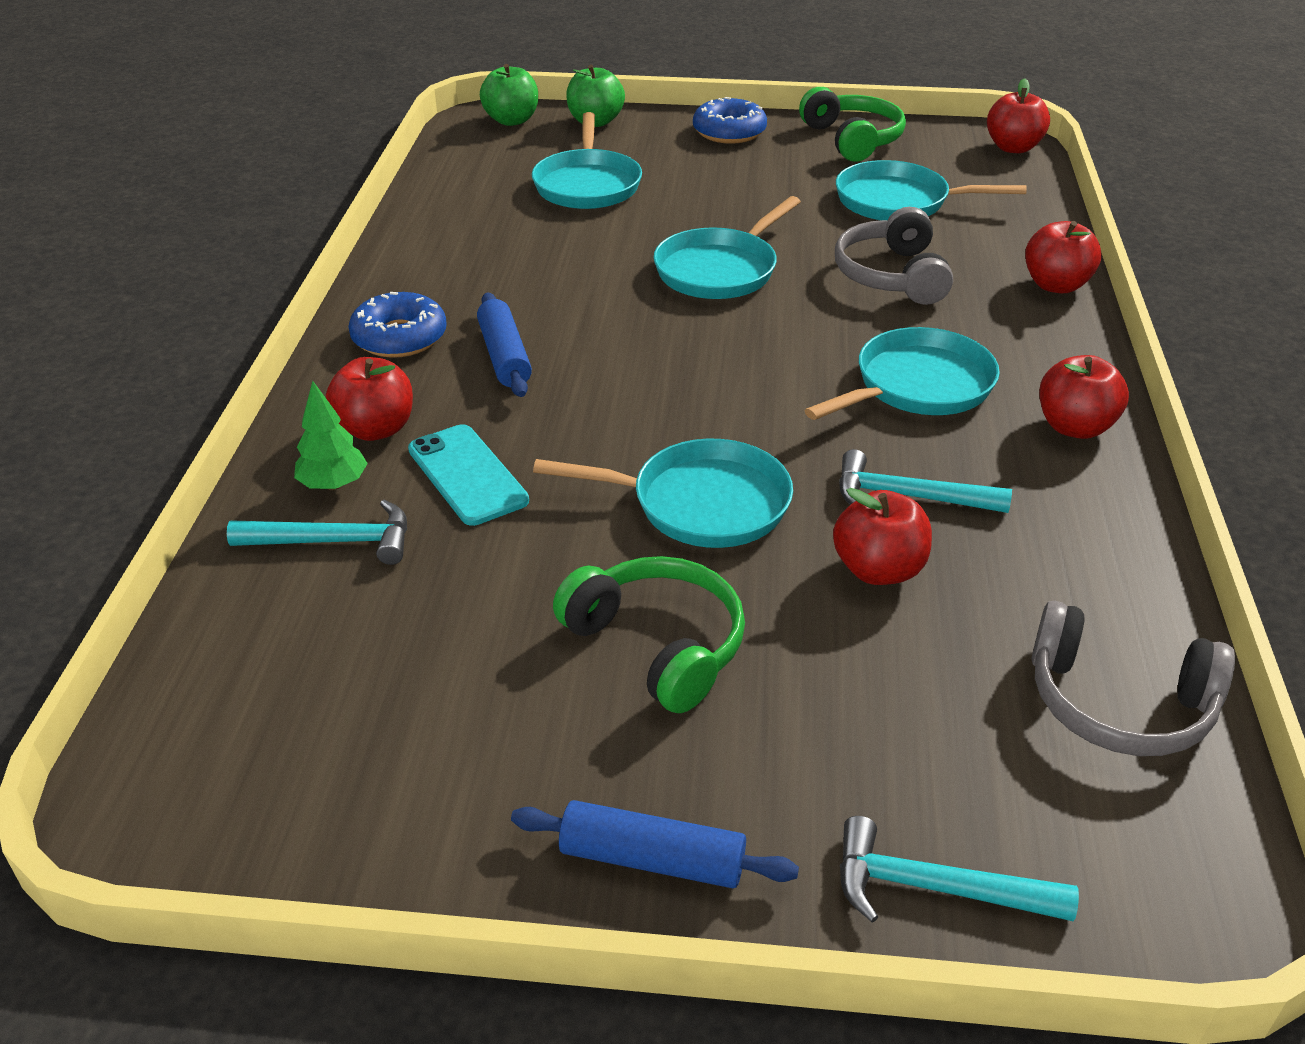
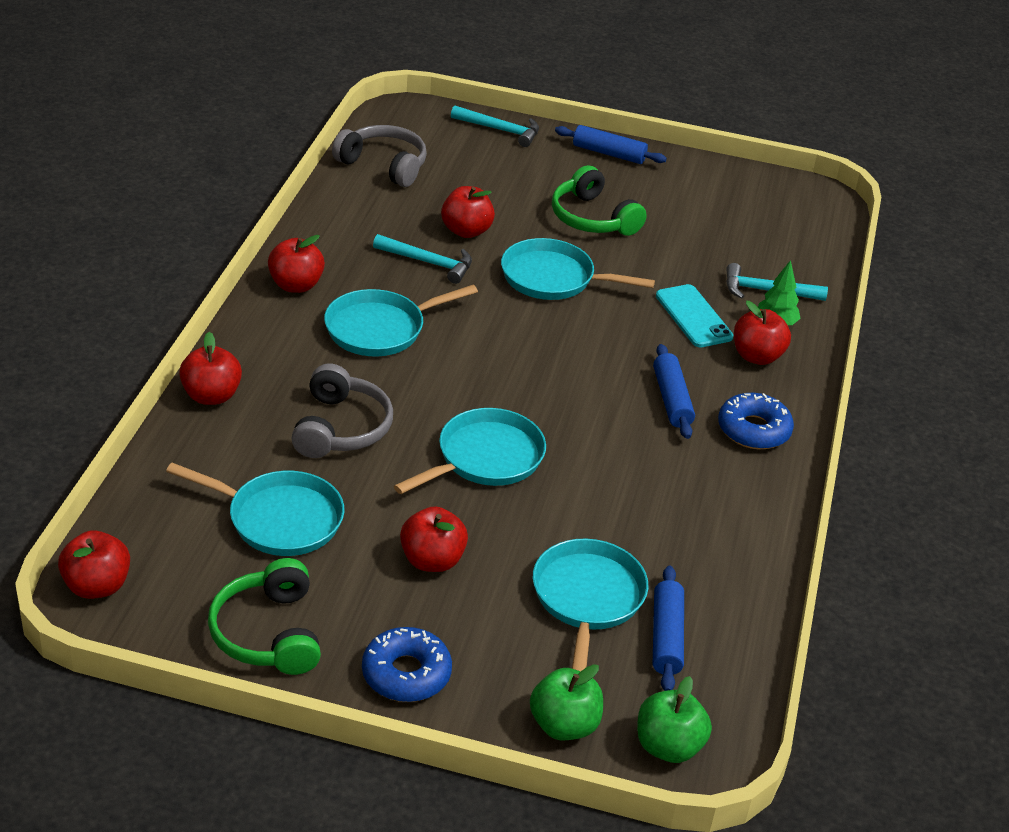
camera: 175 degrees left, 0 degrees up
none -> red apple [400,506,468,572]
none -> blue rolling pin [653,566,684,691]

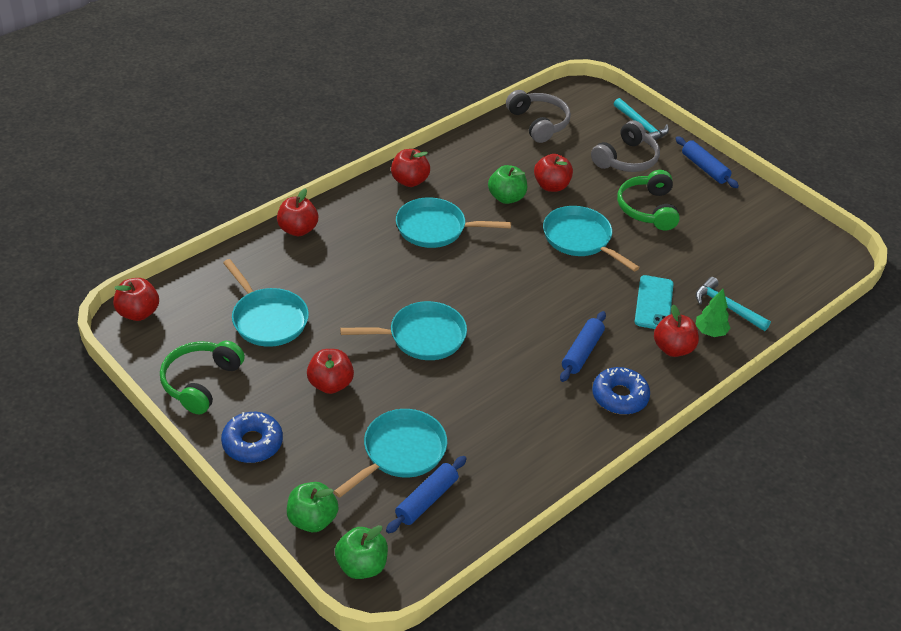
camera: 35 degrees right, 5 degrees up
grey headphones [291,363,393,458] -> grey headphones moved to [591,120,660,172]
turquoise hammer [373,234,472,284] -> green apple [488,165,527,204]

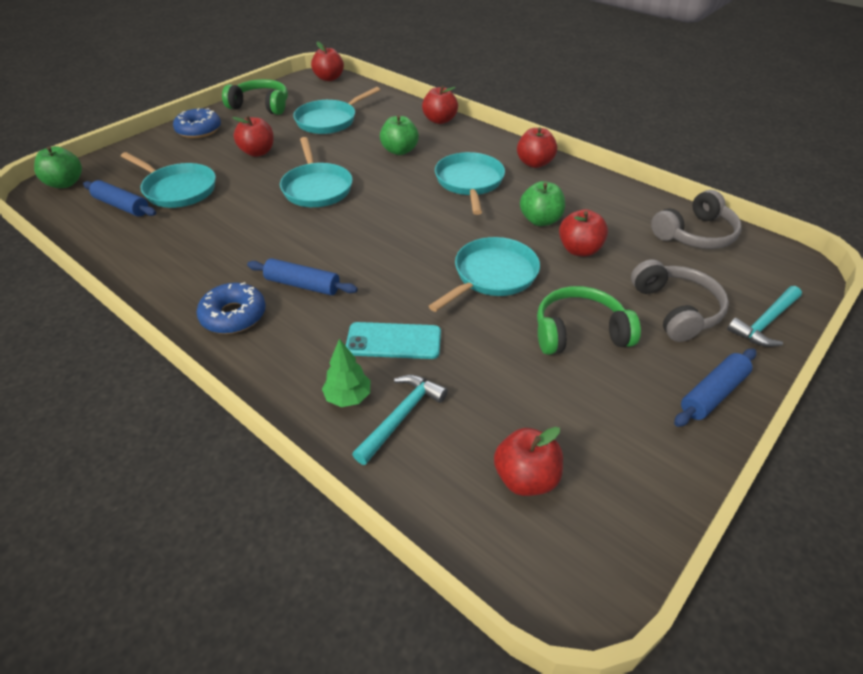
camera: 85 degrees right, 0 degrees up
green apple [287,482,338,532] -> green apple moved to [380,115,419,155]
grey headphones [591,120,660,172] -> grey headphones turned 135 degrees counterclockwise [631,259,729,342]
red apple [654,305,699,357] -> red apple moved to [494,427,563,496]

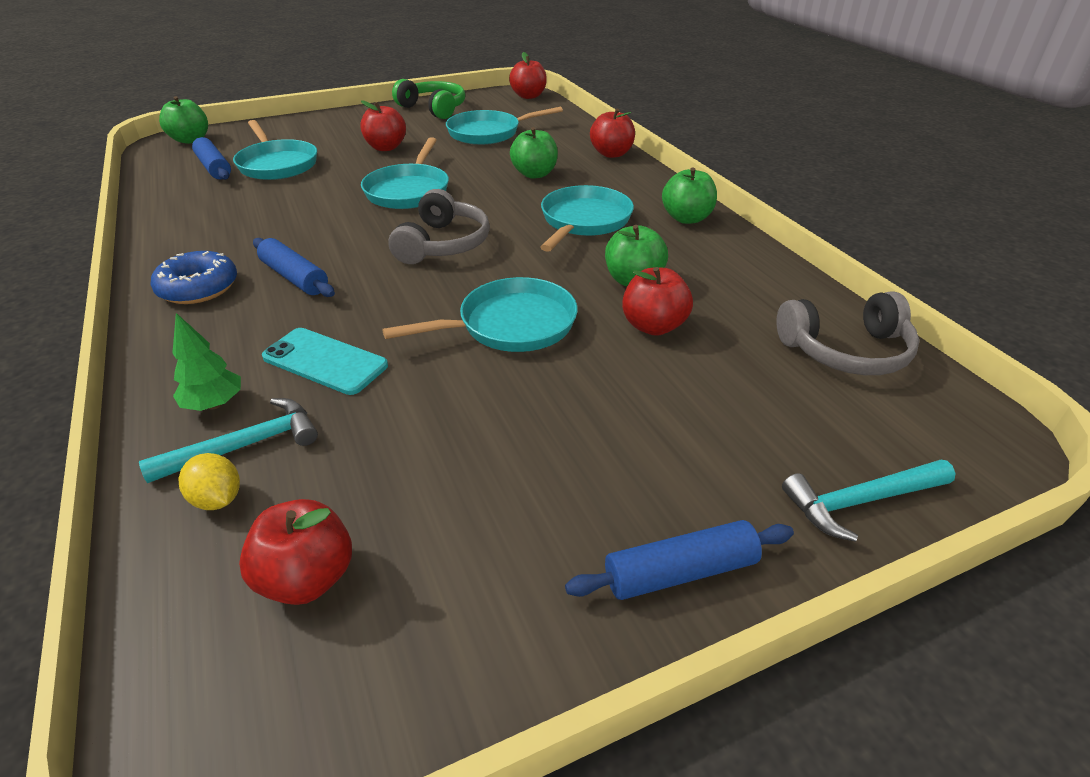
camera: 25 degrees right, 5 degrees down
blue donut [173,108,221,138] -> none
red apple [517,127,557,168] -> green apple [662,167,717,224]
green headphones [537,286,641,355] -> none
grey headphones [631,259,729,342] -> grey headphones moved to [389,189,490,264]
none -> yellow lemon [179,453,240,510]

